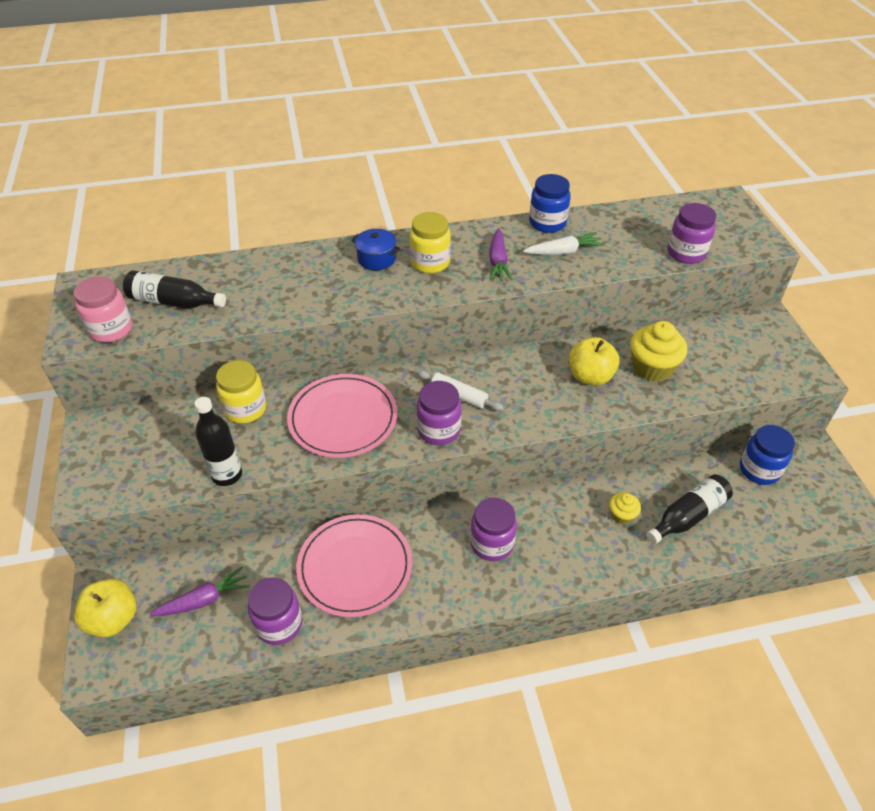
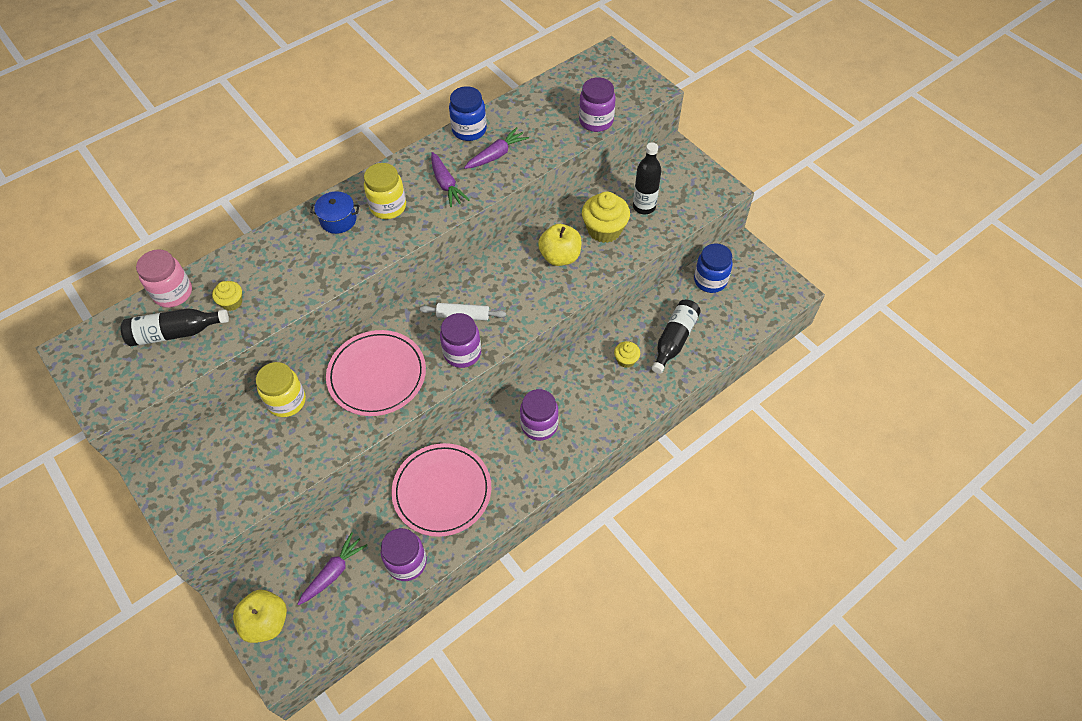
camera: 25 degrees left, 10 degrees up
pink jar [74,276,132,343] -> pink jar moved to [136,249,192,308]
black bottle [194,397,242,486] -> black bottle moved to [633,142,661,214]
white carrot [523,232,605,255] -> purple carrot [464,127,529,169]
none -> yellow cupcake [212,281,242,311]

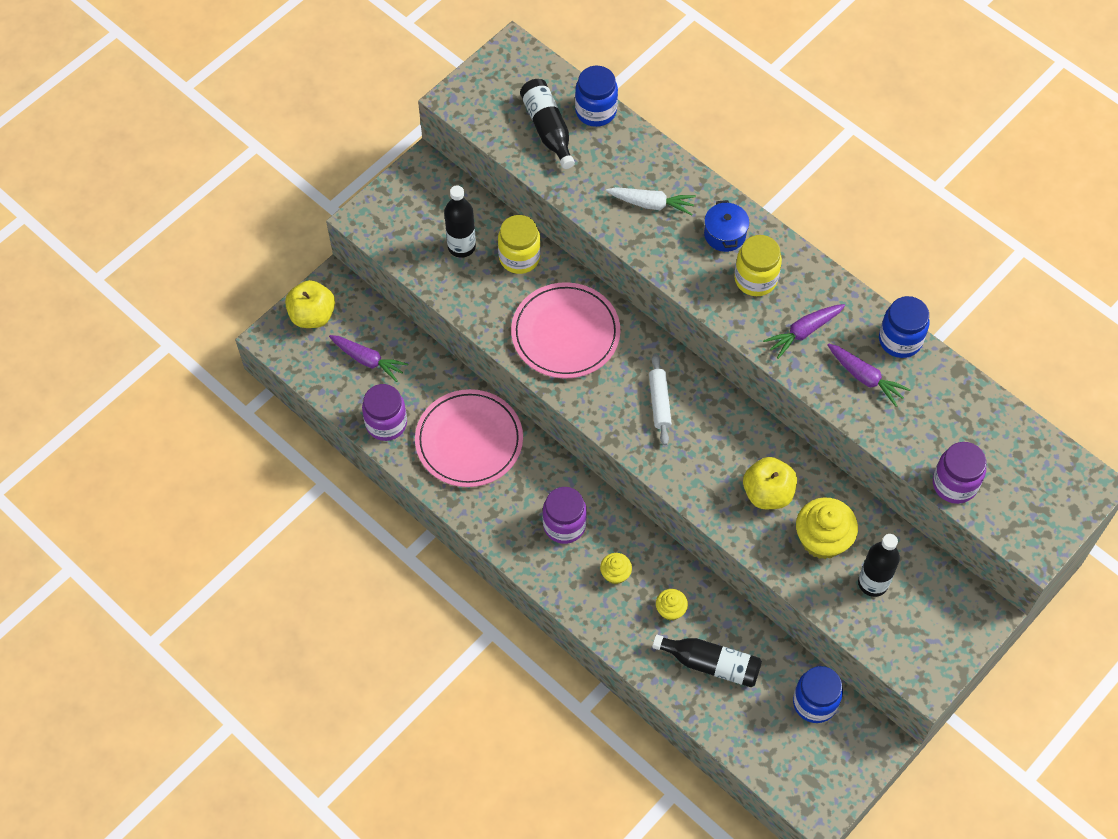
camera: 80 degrees right, 5 degrees up
pink jar [136,249,192,308] -> blue jar [575,66,618,127]
yellow cupcake [212,281,242,311] -> yellow cupcake moved to [600,553,632,584]
purple jar [440,313,481,368] -> none
none -> black bottle [444,185,476,258]
none -> white carrot [606,187,696,216]

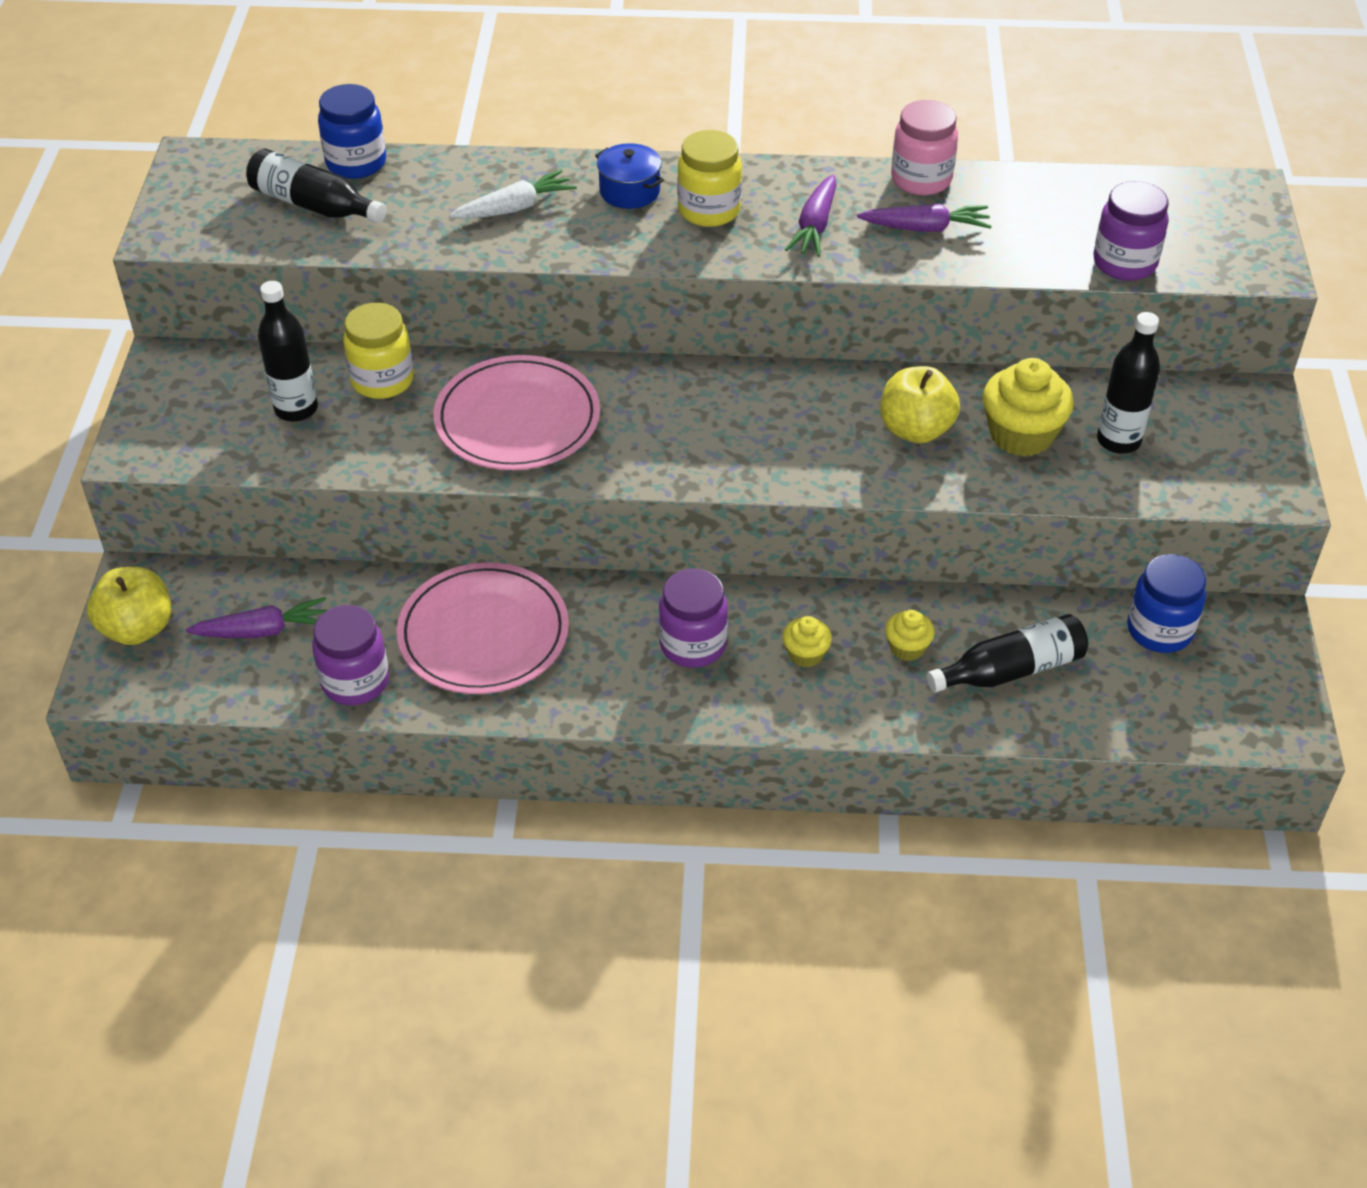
camera: 40 degrees left, 15 degrees down
white rolling pin [649,353,672,445] -> none
blue jar [879,296,930,358] -> pink jar [891,100,958,195]

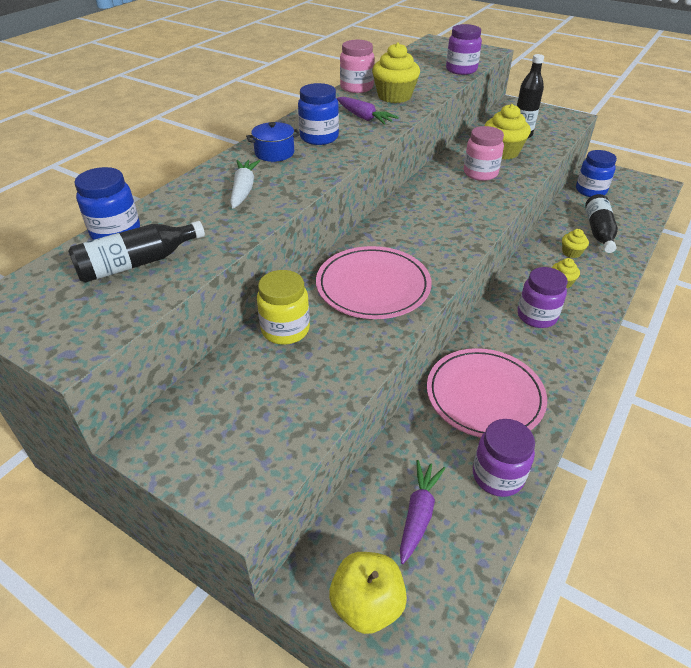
camera: 60 degrees left, 5 degrees down
black bottle [258,281,318,422] -> none
yellow jar [677,130,742,227] -> blue jar [298,83,339,145]
purple carrot [857,204,992,232] -> yellow cupcake [372,42,420,103]
yellow apple [881,366,960,443] -> pink jar [464,126,504,181]

